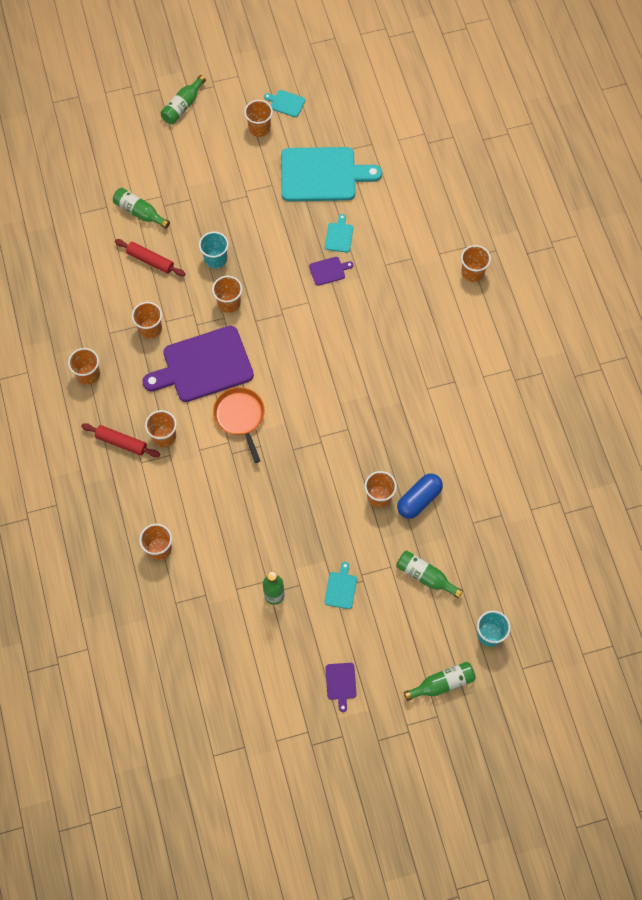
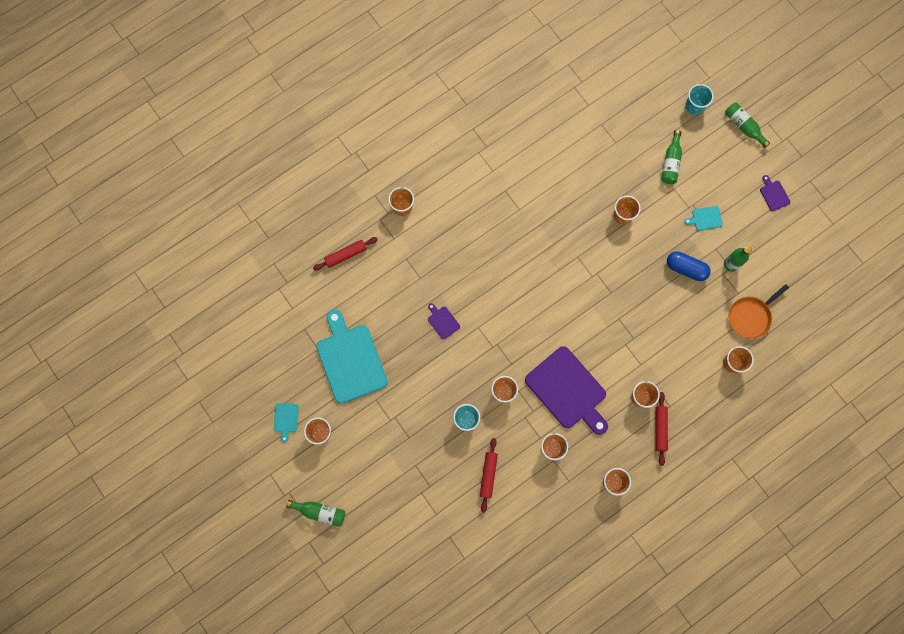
camera: 110 degrees left, 10 degrees up
green bottle [113,188,170,229] -> none
orange pan [213,387,265,463] -> orange pan moved to [728,284,789,339]
turquoise cutting board [325,214,353,252] -> none
purple cutting board [326,663,356,712] -> purple cutting board turned 90 degrees counterclockwise [760,175,790,211]
blue capsule [397,474,443,519] -> blue capsule moved to [667,251,711,281]
none -> red rolling pin [313,237,378,271]

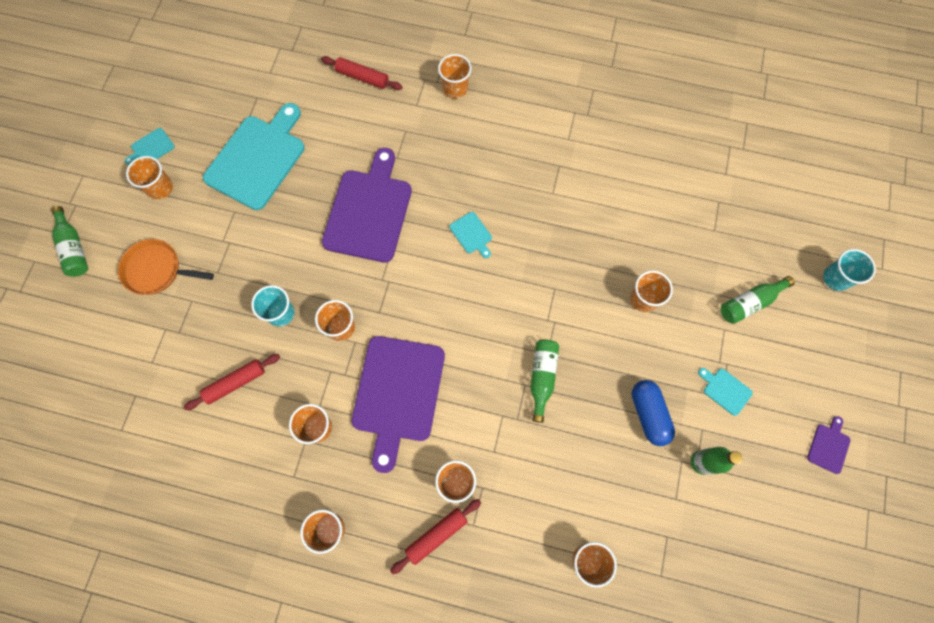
camera: 50 degrees right, 5 degrees down
purple cutting board [428,303,460,340] -> purple cutting board [322,148,412,263], size x2.42
green bottle [725,102,770,148] -> green bottle moved to [530,340,559,423]
orange pan [728,284,789,339] -> orange pan moved to [118,239,214,295]
none -> turquoise cutting board [449,212,492,258]

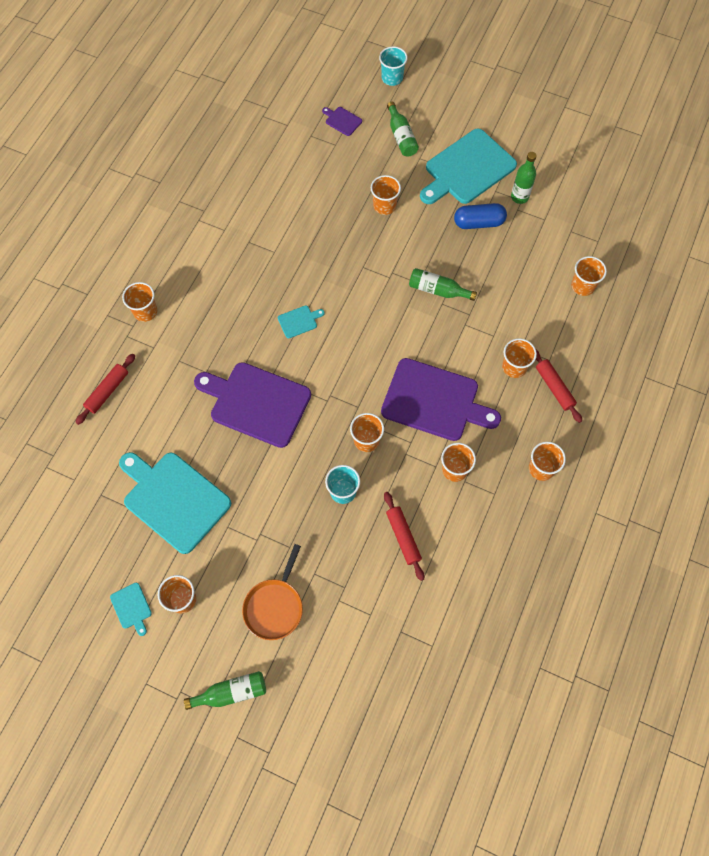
camera: 80 degrees left, 5 degrees down
turquoise cutting board [698,368,753,416] -> turquoise cutting board [420,129,517,204], size x2.42
purple cutting board [807,416,851,474] -> purple cutting board moved to [322,107,362,136]

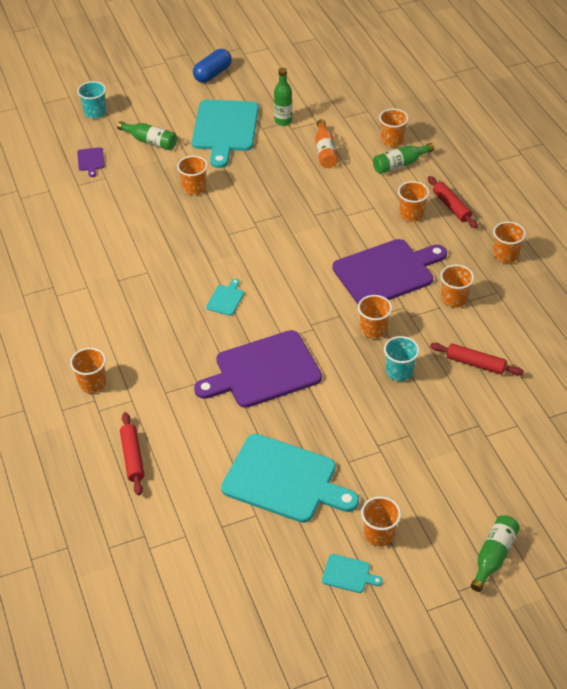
camera: 45 degrees left, 20 degrees down
turquoise cutting board [119,452,231,554] -> turquoise cutting board turned 150 degrees counterclockwise [221,434,359,523]
orange pan [242,544,303,640] -> none
purple cutting board [322,107,362,136] -> purple cutting board turned 90 degrees counterclockwise [77,147,105,177]
green bottle [409,268,477,301] -> green bottle moved to [373,143,434,174]
blue capsule [454,203,507,229] -> blue capsule moved to [193,49,232,83]
red rolling pin [536,350,582,423] -> red rolling pin turned 45 degrees clockwise [428,176,478,229]
none -> orange bottle [315,119,338,168]

